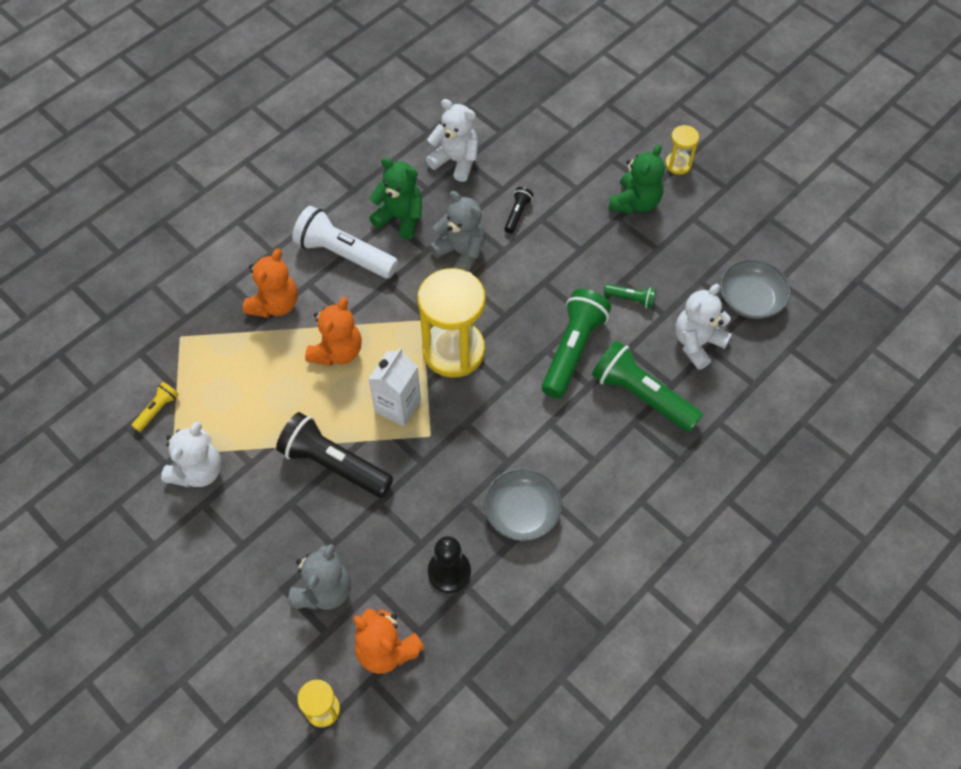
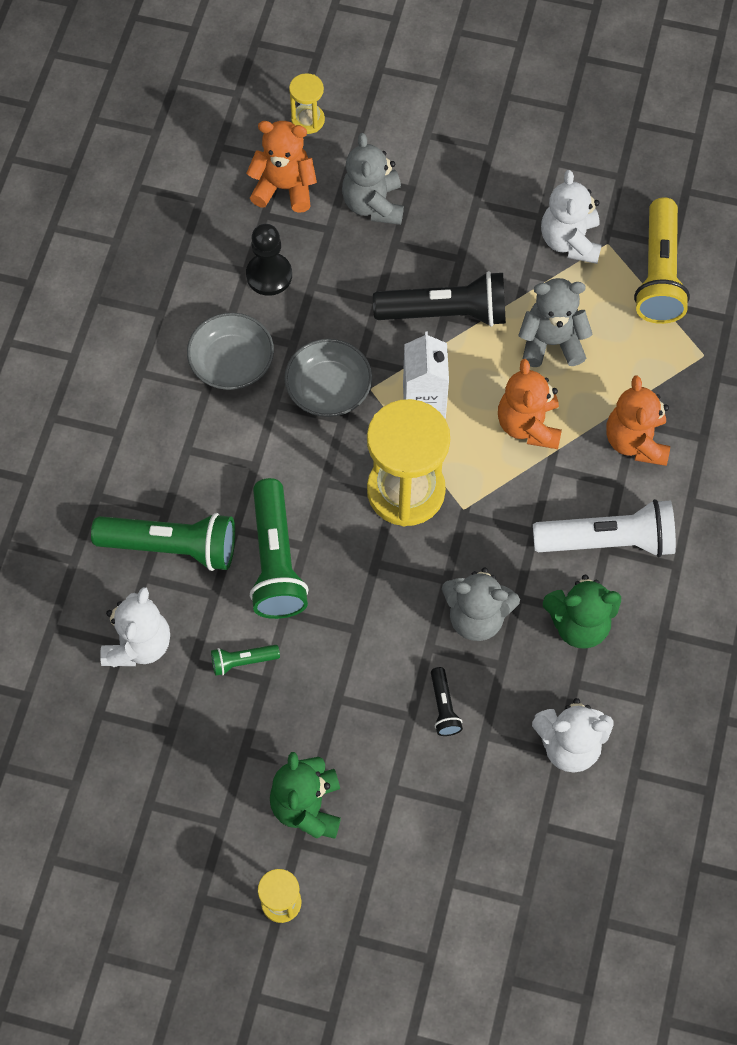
camera: 150 degrees right, 5 degrees up
yellow flashlight [132,382,179,432] -> yellow flashlight [634,197,690,324], size x2.13
grey bowl [720,259,791,319] -> grey bowl moved to [284,339,372,417]
none -> grey teddy bear [518,278,593,367]

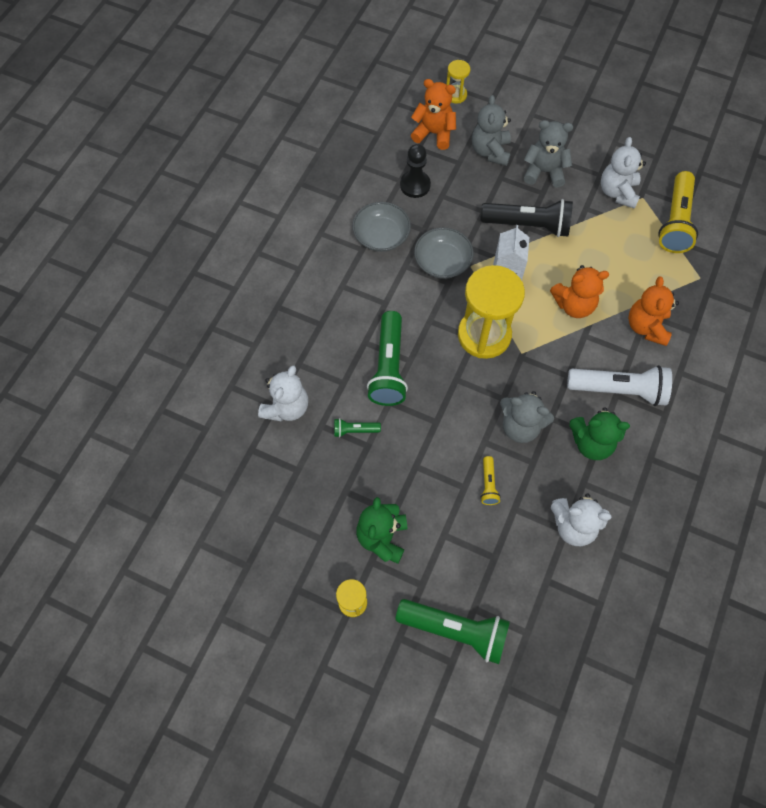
camera: 10 degrees right, 0 degrees up
green flashlight [91,513,235,571] -> green flashlight moved to [395,599,510,664]
black flashlight [431,667,463,736] -> yellow flashlight [480,456,501,505]
orange teddy bear [498,359,562,449] -> orange teddy bear turned 105 degrees counterclockwise [550,265,609,318]
grey teddy bear [518,278,593,367] -> grey teddy bear moved to [524,120,573,188]

